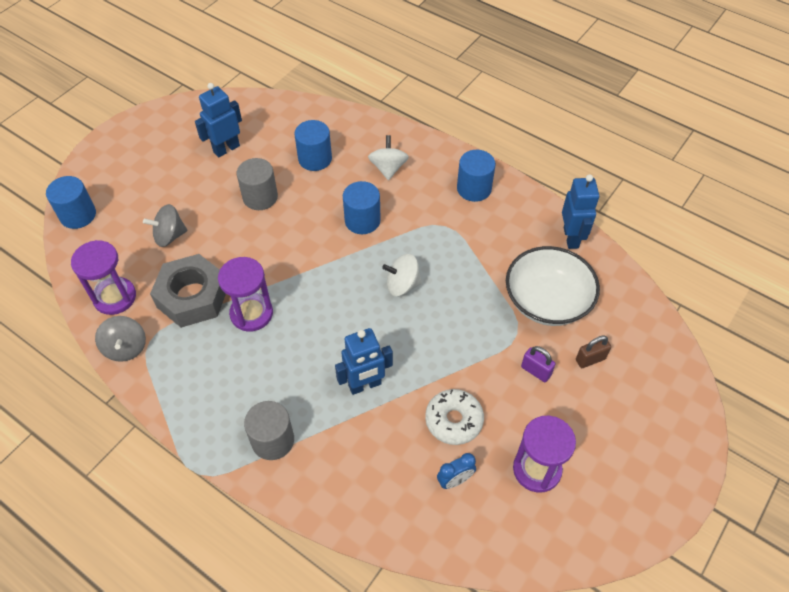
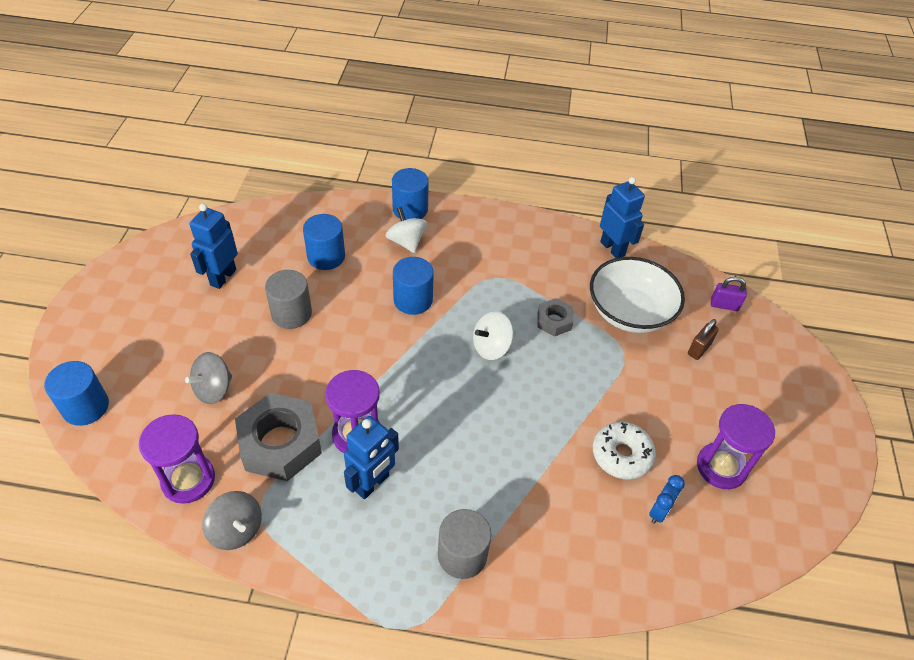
camera: 30 degrees left, 5 degrees down
blue robot [335,328,393,395] -> blue robot moved to [344,416,399,499]
blue cylinder [457,150,496,202] -> blue cylinder moved to [392,168,429,220]
purple padlock [521,346,555,382] -> purple padlock moved to [711,277,747,311]
none -> grey nut [538,298,574,337]

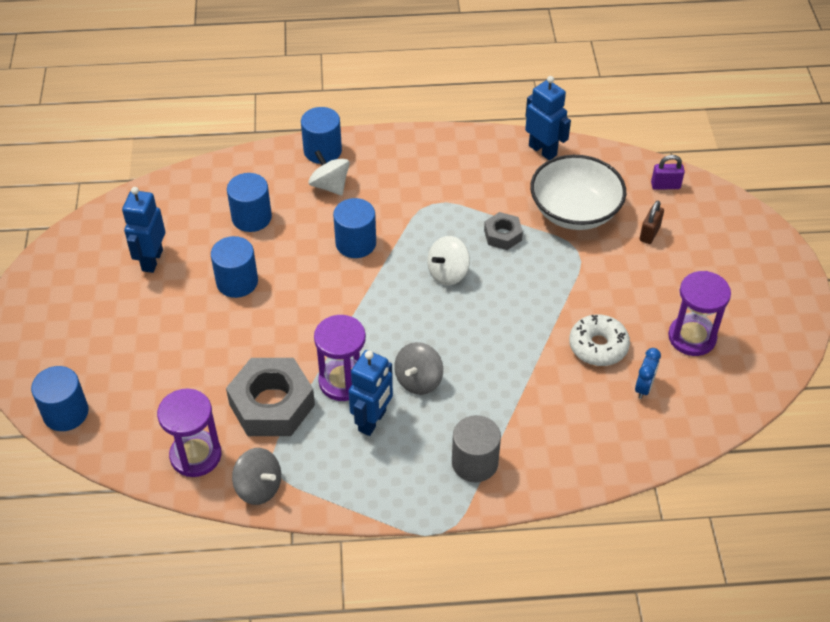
camera: 10 degrees left, 0 degrees up
grey spinning top [185,352,232,404] -> grey spinning top moved to [394,342,443,395]
grey cylinder [265,270,312,329] -> blue cylinder [211,236,258,298]

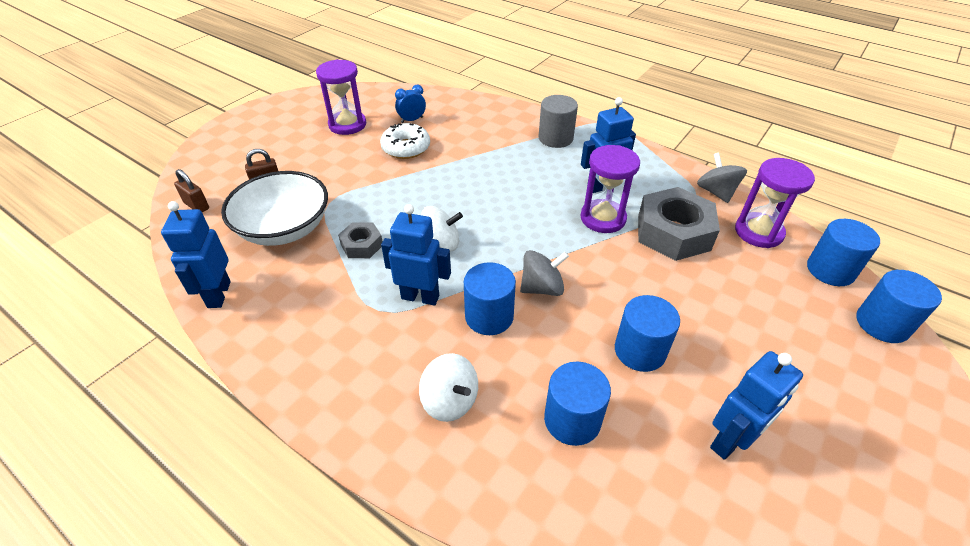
camera: 140 degrees left, 5 degrees down
blue cylinder [301,107,342,164] -> blue cylinder moved to [807,219,880,286]
white spinning top [309,150,350,196] -> white spinning top turned 45 degrees counterclockwise [419,353,478,422]
grey spinning top [394,342,443,395] -> grey spinning top moved to [520,250,569,296]
purple padlock [651,155,685,190] -> brown padlock [174,169,209,212]
none -> blue robot [381,204,451,306]

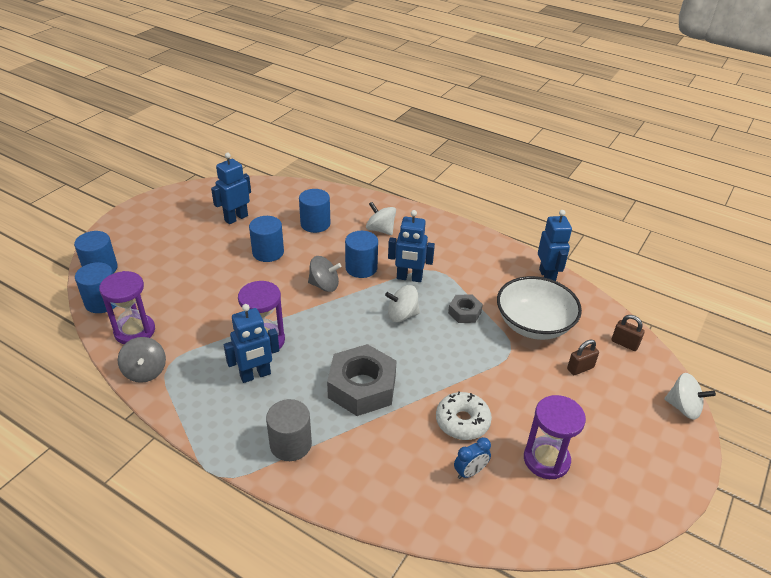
camera: 175 degrees right, 5 degrees down
grey spinning top [520,250,569,296] -> grey spinning top turned 150 degrees counterclockwise [308,256,341,292]
grey nut [638,187,720,261] -> grey nut moved to [327,344,397,416]
none -> white spinning top [664,373,716,420]

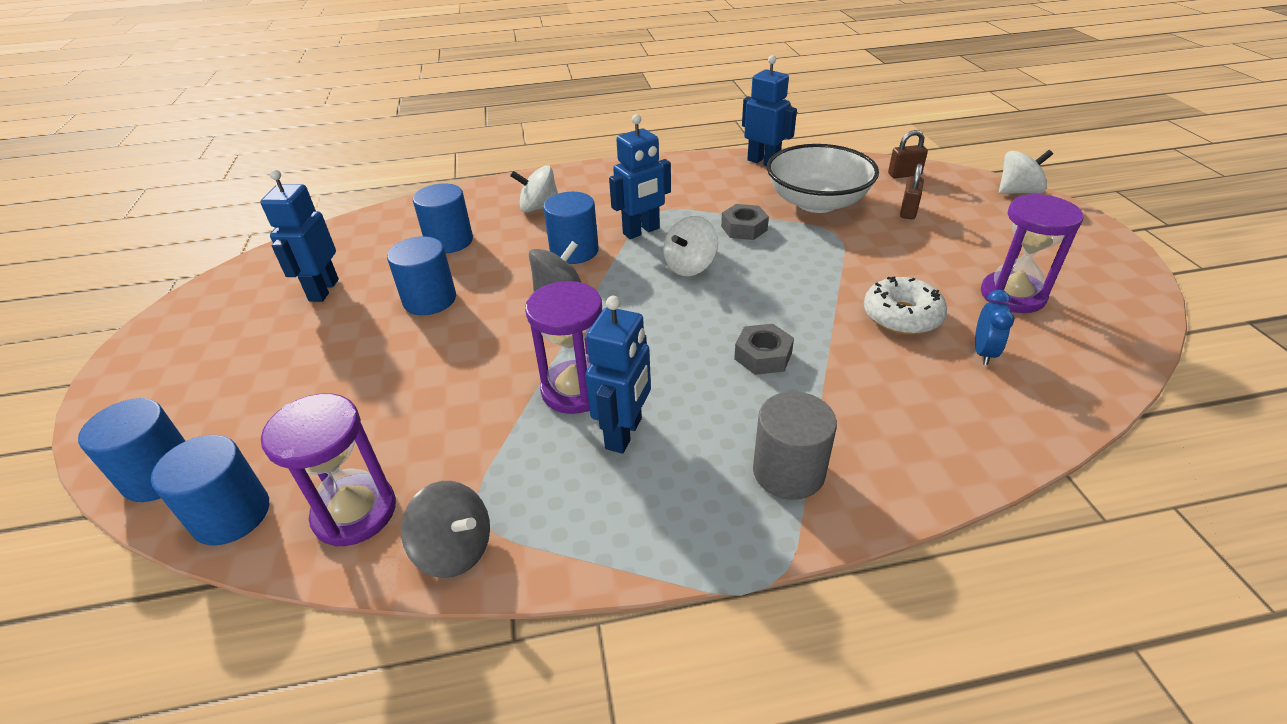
camera: 40 degrees left, 0 degrees up
grey nut [327,344,397,416] -> grey nut [734,324,794,375], size x0.52

